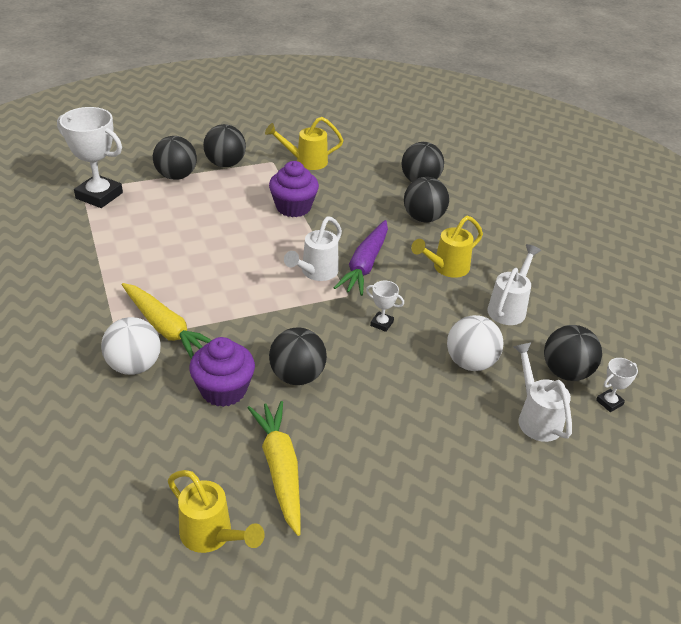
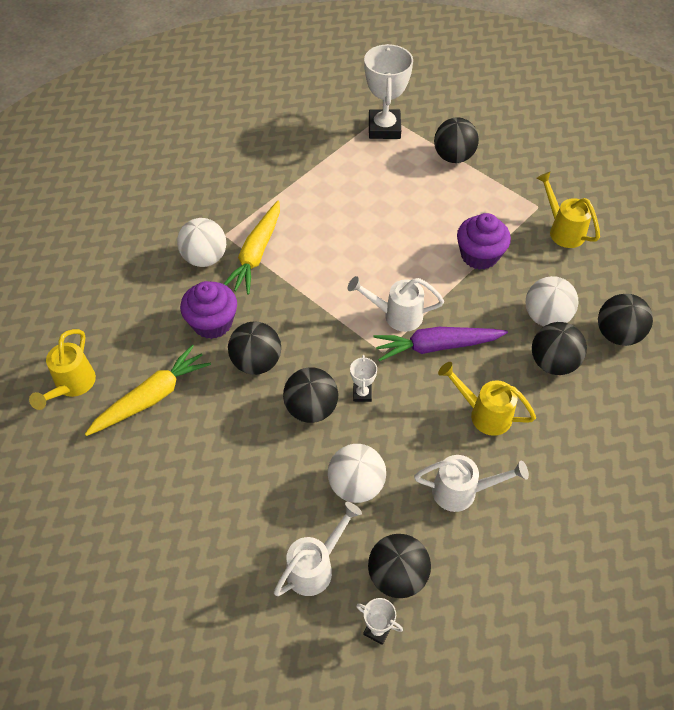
camera: 65 degrees right, 15 degrees up
black ball [203,124,246,167] -> black ball moved to [283,367,338,423]
none -> white ball [526,276,578,326]

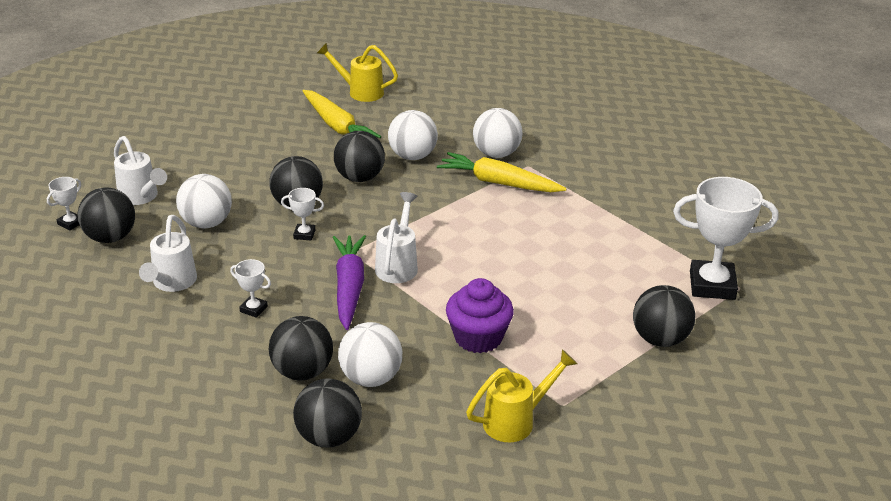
camera: 95 degrees right, 20 degrees down
purple cupcake [180,281,237,339] -> white ball [388,110,438,160]
yellow watering can [438,362,536,436] -> white trophy [230,259,271,318]

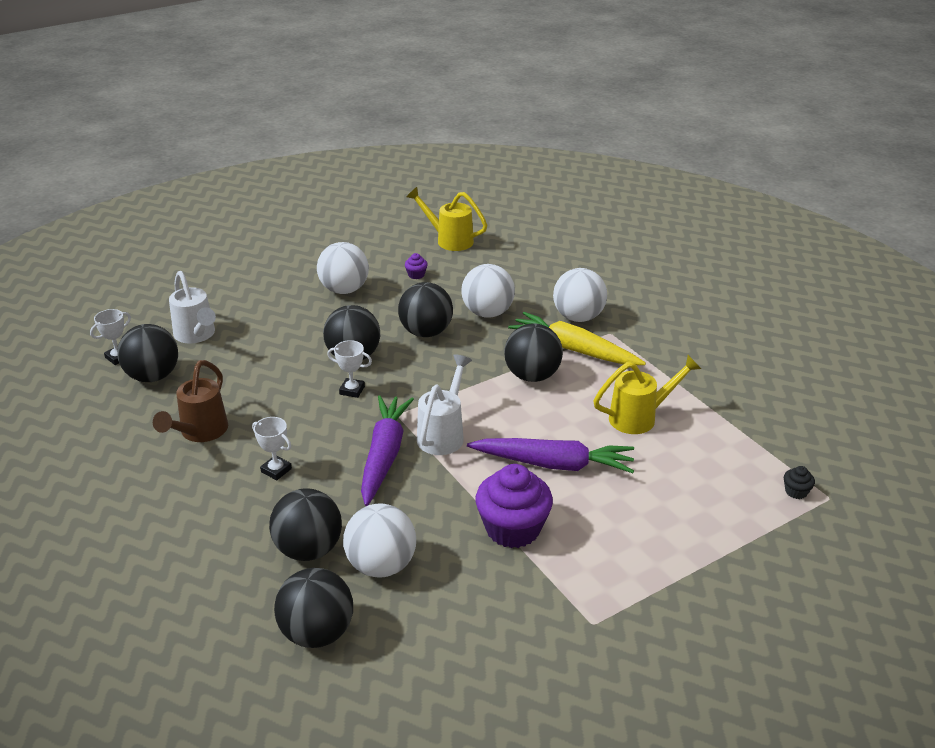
camera: 10 degrees right, 0 degrees up
white watering can [139,215,197,292] -> brown watering can [153,360,228,442]
white ball [176,174,232,228] -> white ball moved to [317,242,369,294]
yellow carrot [303,90,381,138] -> purple cupcake [405,253,428,279]
yellow watering can [466,349,578,442] -> yellow watering can moved to [594,355,701,434]
black ball [633,285,695,347] -> black ball moved to [504,323,563,382]
white trophy [673,177,778,300] -> black cupcake [784,466,815,499]
none -> purple carrot [467,438,634,473]

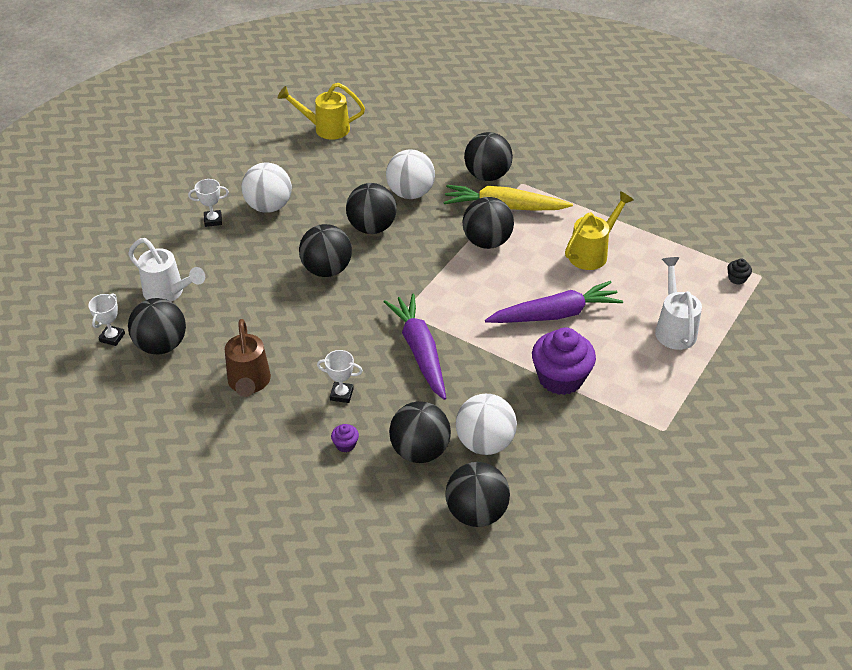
camera: 25 degrees left, 10 degrees up
white trophy [327,340,372,398] -> white trophy moved to [188,179,229,227]
purple cupcake [405,253,428,279] -> purple cupcake moved to [331,424,359,452]
white watering can [417,354,472,455] -> white watering can moved to [655,257,702,350]
white ball [553,268,607,322] -> black ball [464,132,513,181]

